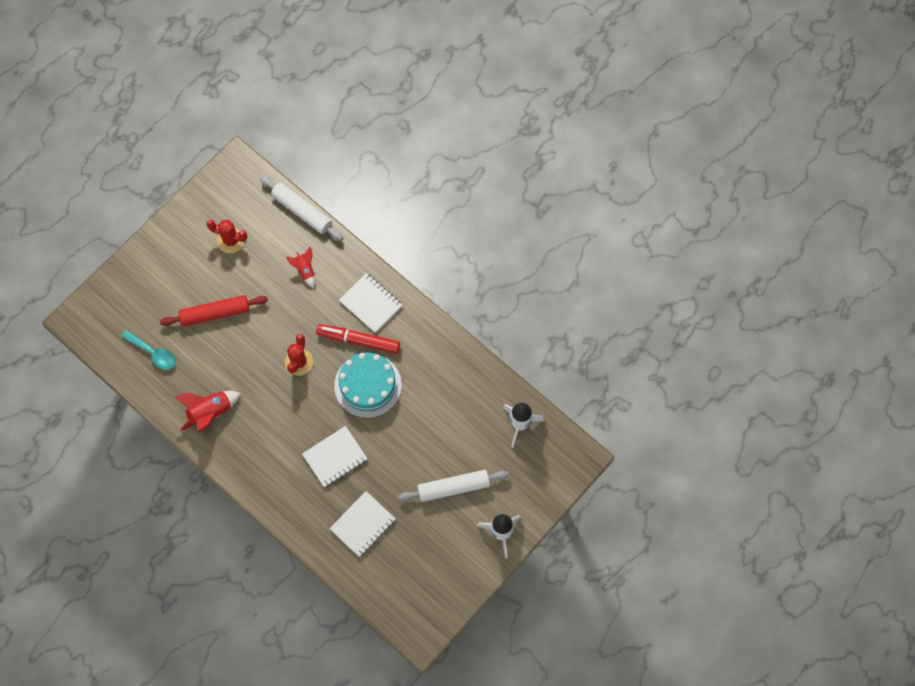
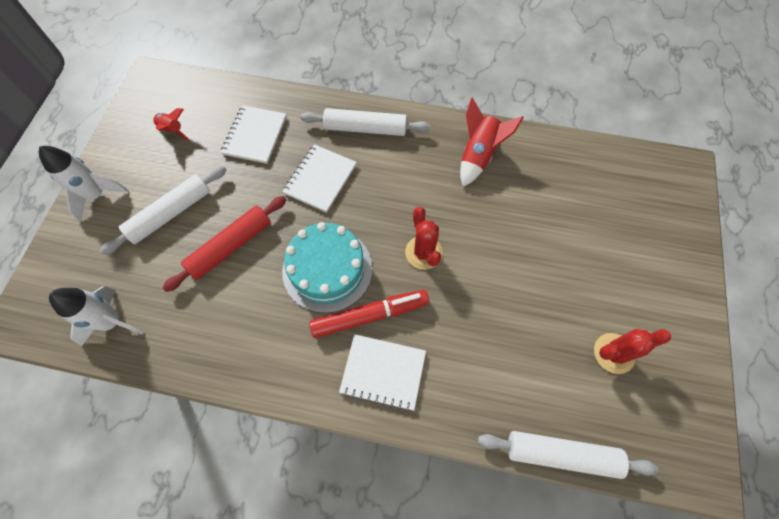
camera: 150 degrees right, 5 degrees down
turquoise spoon [121,330,176,370] -> none
red rolling pin [160,295,268,327] -> red rolling pin moved to [162,196,286,292]
red rocket [286,247,315,288] -> red rocket moved to [153,108,190,141]
none -> white rolling pin [300,108,431,136]

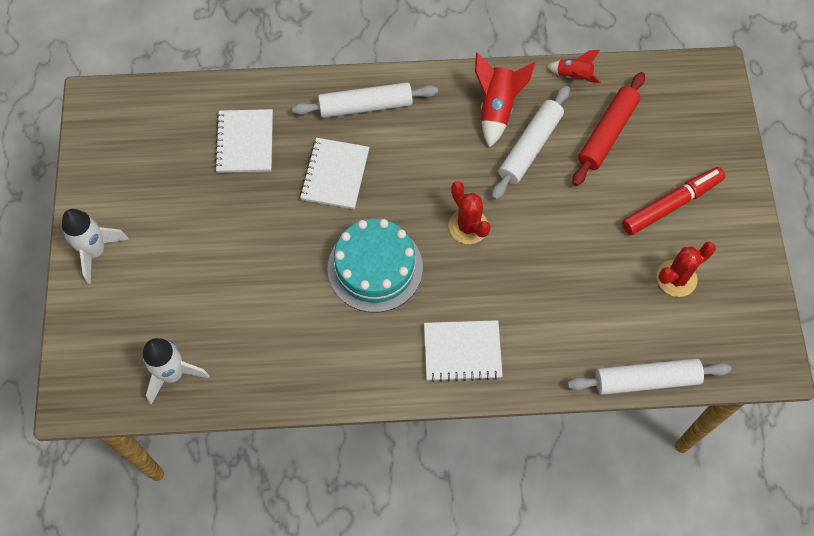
camera: 15 degrees left, 0 degrees up
white rolling pin [100,166,226,255] -> white rolling pin moved to [492,86,570,200]
red rocket [153,108,190,141] -> red rocket moved to [547,50,601,83]
red rolling pin [162,196,286,292] -> red rolling pin moved to [572,72,645,186]
red marker [309,290,429,338] -> red marker moved to [622,167,725,235]

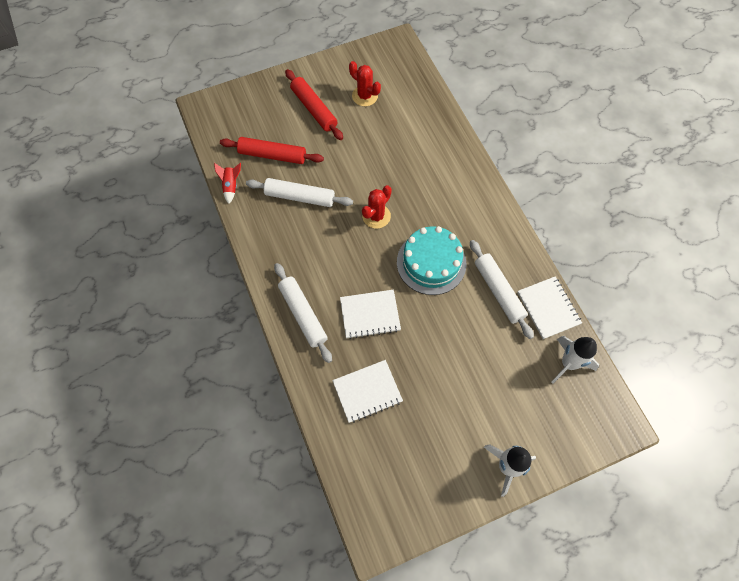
camera: 110 degrees left, 0 degrees up
white notebook [424,320,503,382] -> white notebook moved to [517,276,582,339]
red rocket [475,53,535,148] -> none
white rolling pin [567,358,731,395] -> white rolling pin moved to [470,240,534,339]
red marker [622,167,725,235] -> red rolling pin [285,69,343,140]

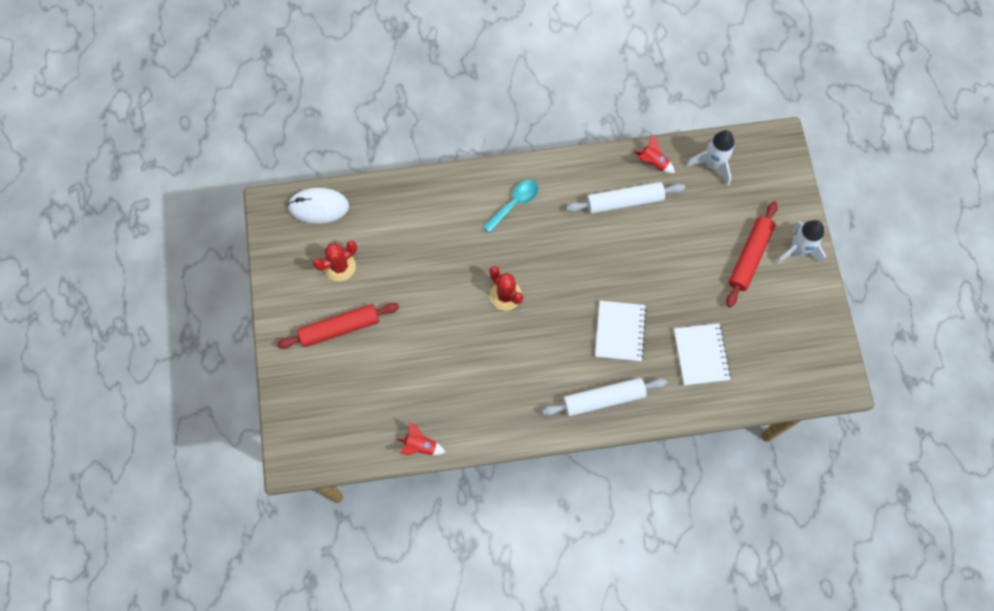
camera: 75 degrees left, 5 degrees up
red rolling pin [220,137,324,164] -> red rolling pin moved to [726,201,778,307]
white rolling pin [246,178,353,207] -> none
turquoise cake [397,226,466,295] -> none
white notebook [517,276,582,339] -> red rocket [634,134,675,173]
none -> white mouse [287,188,349,224]
none -> turquoise spoon [483,180,539,233]

